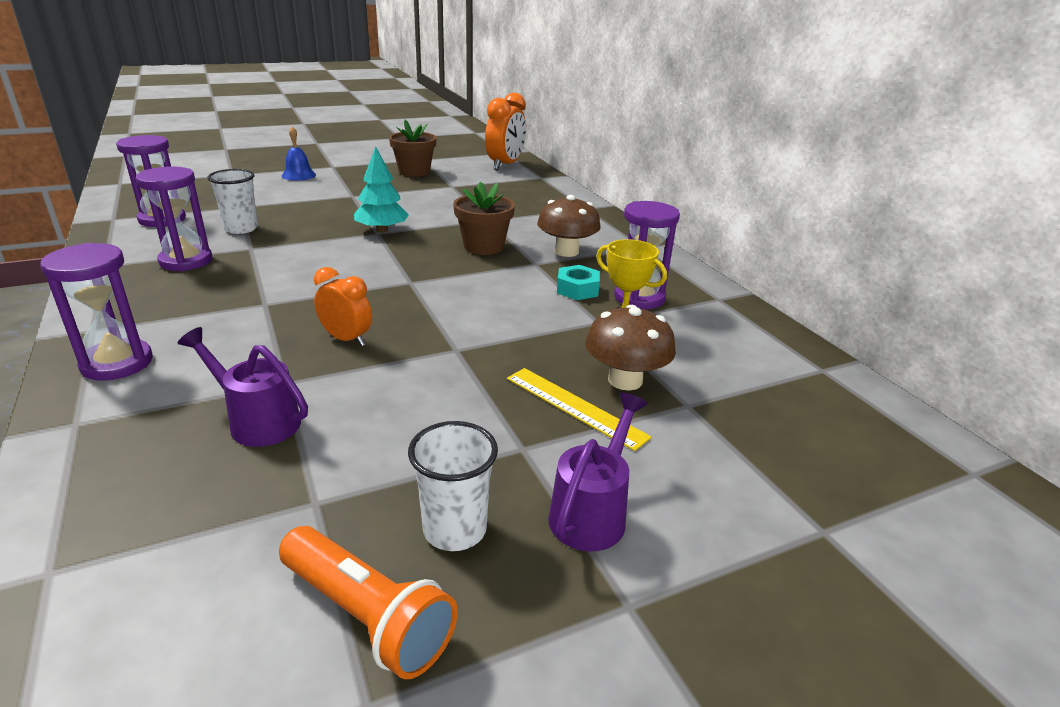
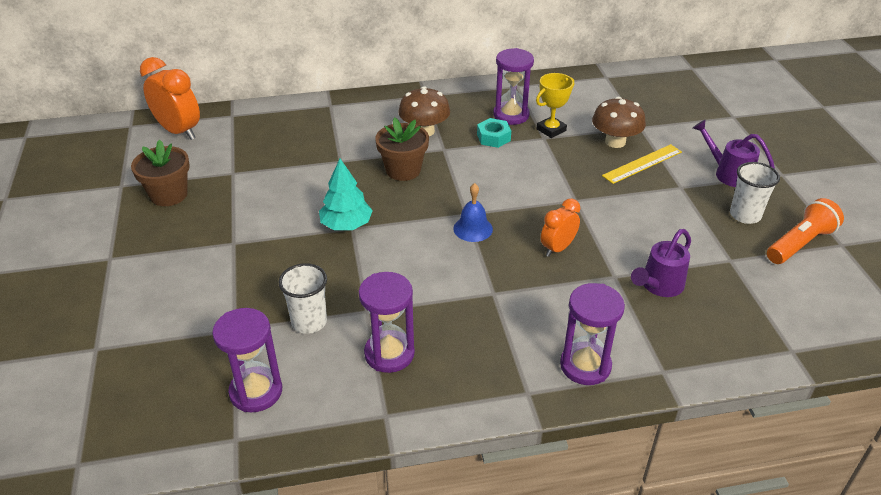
camera: 75 degrees left, 10 degrees up
blue bell [282,126,316,181] -> blue bell moved to [453,183,493,242]

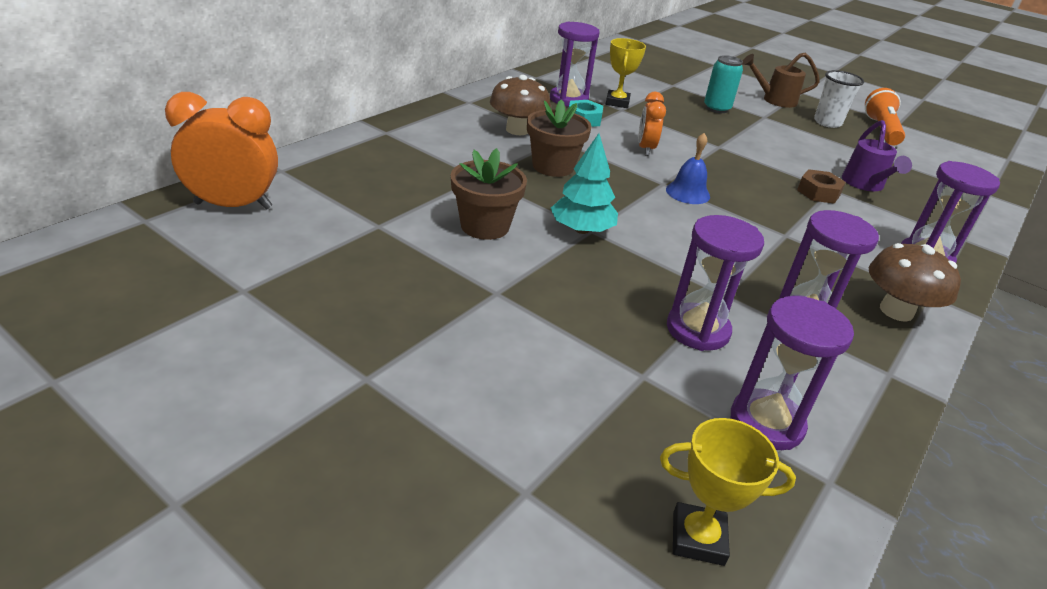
camera: 45 degrees left, 5 degrees down
brown flower pot [131,140,190,206] -> brown flower pot moved to [451,148,527,240]
white cup [279,263,327,334] -> purple hourglass [667,215,764,351]
orange clock [541,198,580,257] -> orange clock moved to [638,92,666,156]
brown mushroom [592,97,646,148] -> brown mushroom moved to [869,243,961,322]
yellow ruler [602,144,682,184] -> turquoise can [704,55,743,113]
purple watering can [693,120,775,187] -> brown watering can [742,53,820,108]
none -> yellow trophy [660,418,796,566]
none -> brown nut [797,169,846,204]

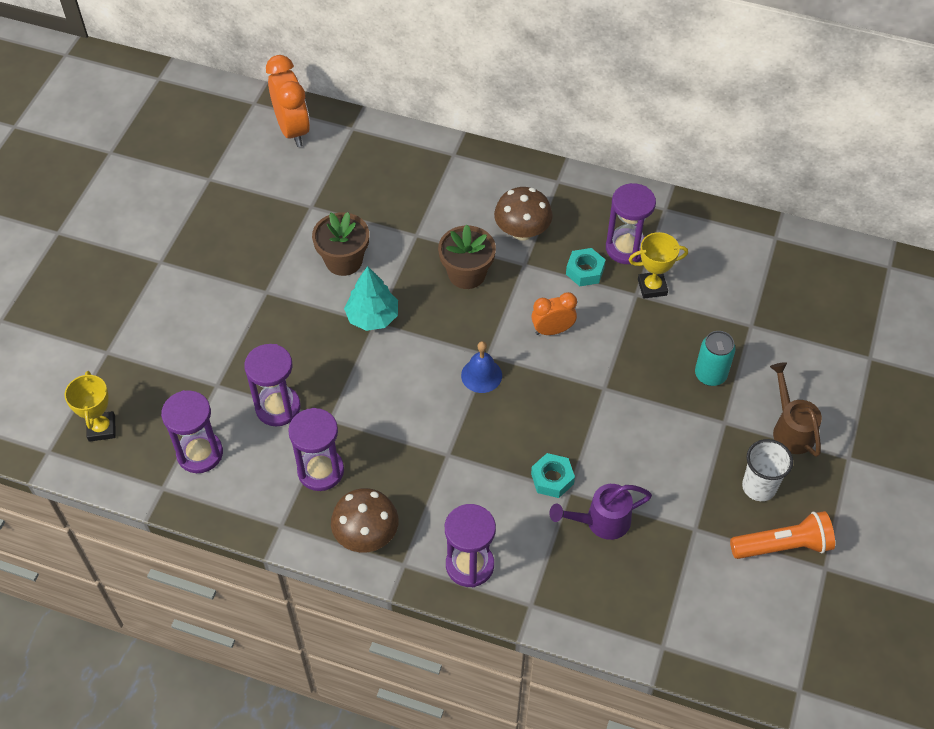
camera: 75 degrees right, 20 degrees up
brown nut [797,169,846,204] -> turquoise nut [531,453,575,498]

